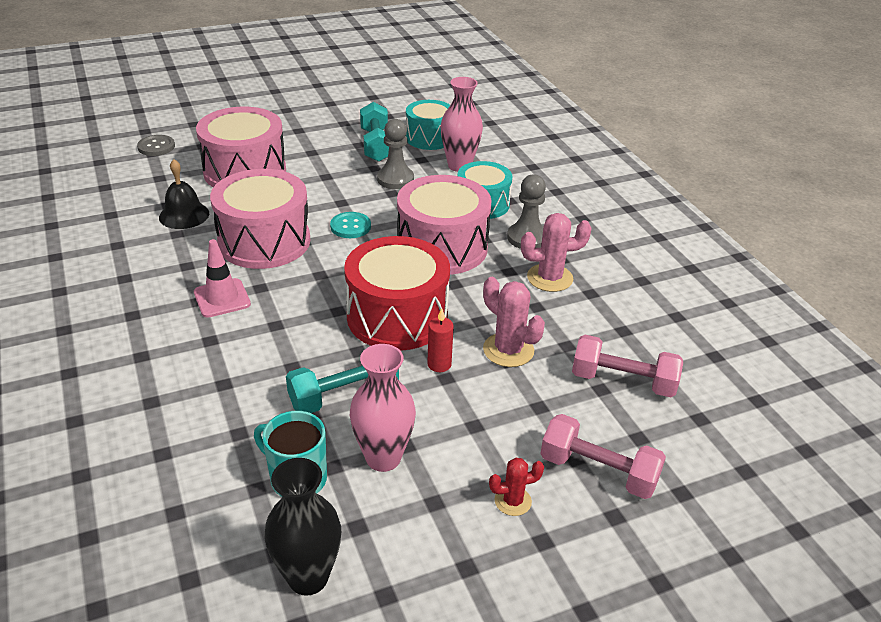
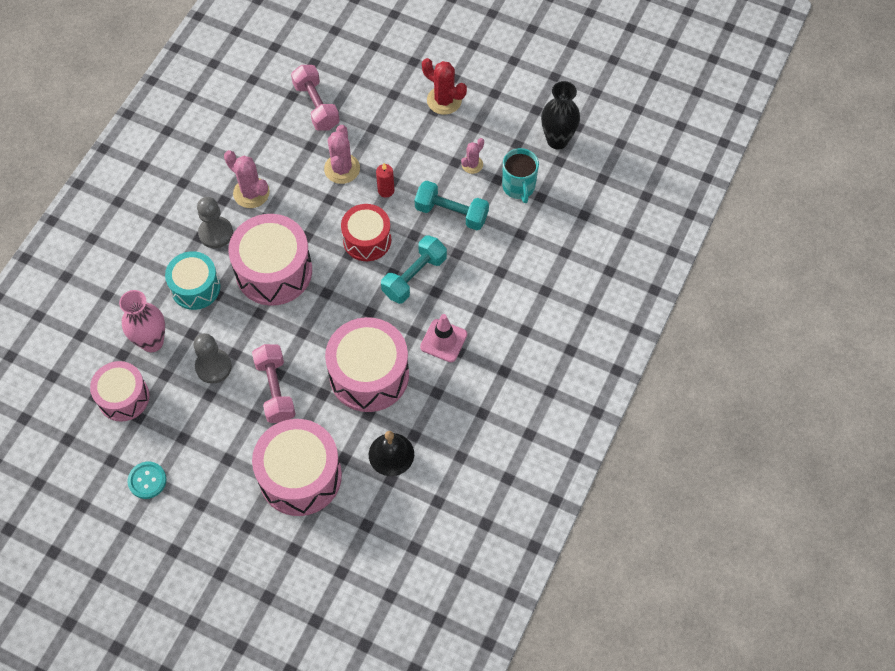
camera: 130 degrees left, 25 degrees up
grey button [137,135,175,156] -> none
turquoise button [330,212,371,238] -> turquoise button moved to [127,462,167,499]
red drum [344,236,450,351] -> red drum [341,204,391,261], size x0.64
pink vase [350,344,416,472] -> pink cactus [461,138,484,174]
turquoise dumbbell [360,102,389,162] -> turquoise dumbbell moved to [381,235,447,304]
turquoise drum [406,100,450,150] -> pink drum [90,361,149,422]
red cactus [489,458,544,516] -> red cactus [422,58,467,115], size x1.66
pink dumbbell [540,414,666,499] -> pink dumbbell moved to [252,344,296,423]

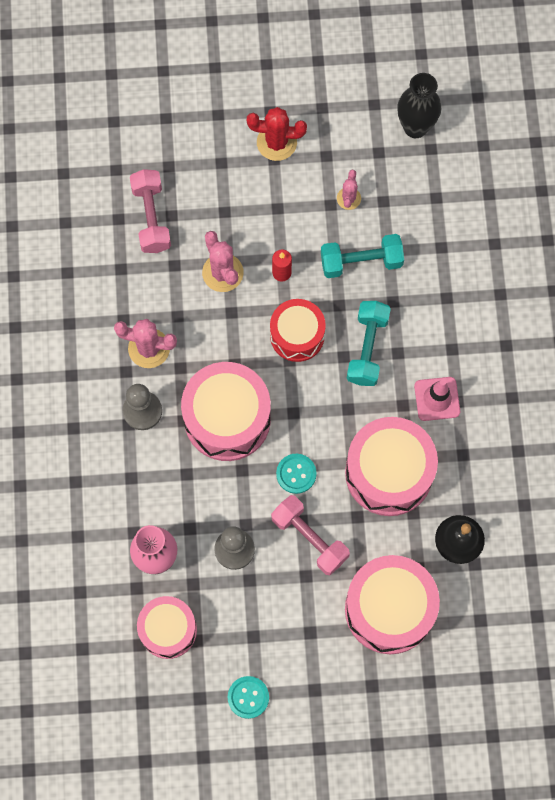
camera: 30 degrees left, 10 degrees up
turquoise drum [165,251,221,310] -> none
pink dumbbell [291,65,340,131] -> pink dumbbell turned 45 degrees clockwise [130,169,171,253]
turquoise mug [502,148,539,203] -> none
none -> turquoise button [276,454,316,494]

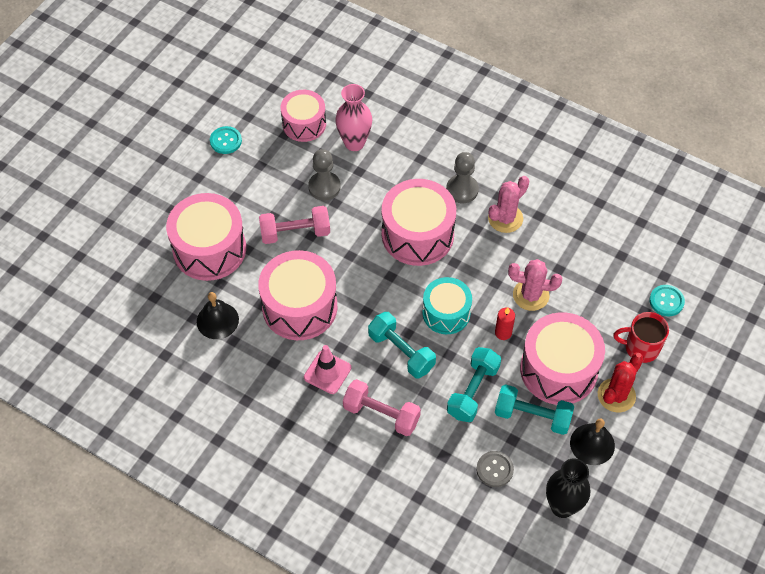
camera: 125 degrees right, 15 degrees down
pink dumbbell [130,169,171,253] -> pink dumbbell moved to [343,379,421,436]
red drum [270,299,326,362] -> turquoise drum [422,277,472,334]
turquoise button [276,454,316,494] -> turquoise button moved to [650,285,685,316]
pink cactus [337,170,361,210] -> turquoise dumbbell [495,384,574,435]
none -> grey button [476,451,514,487]
none -> pink drum [520,312,605,405]
none -> black bell [570,419,615,465]
none -> red mug [614,312,669,363]

